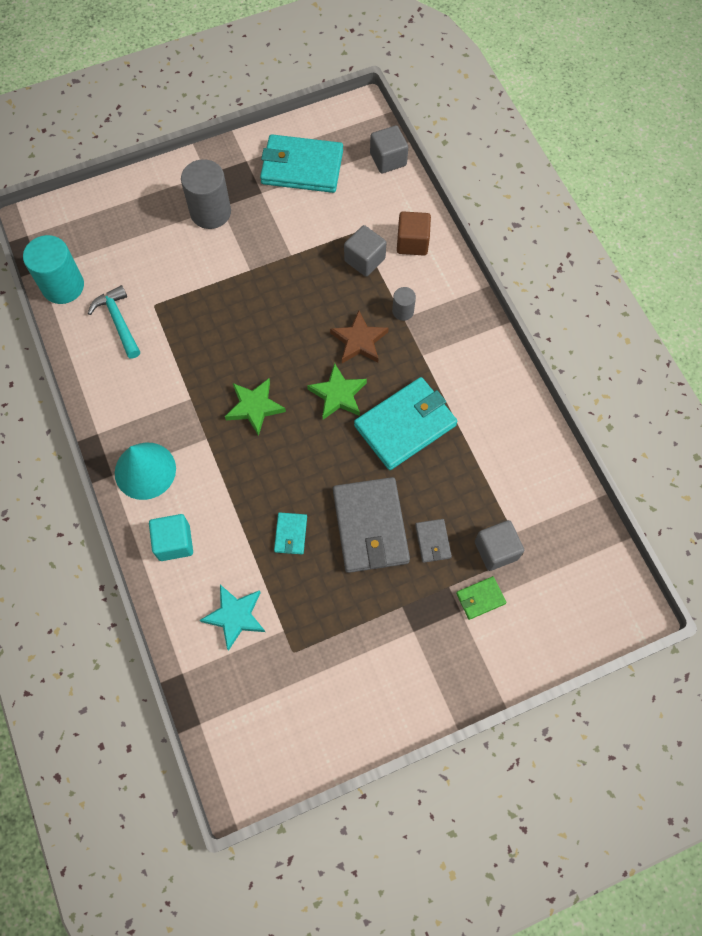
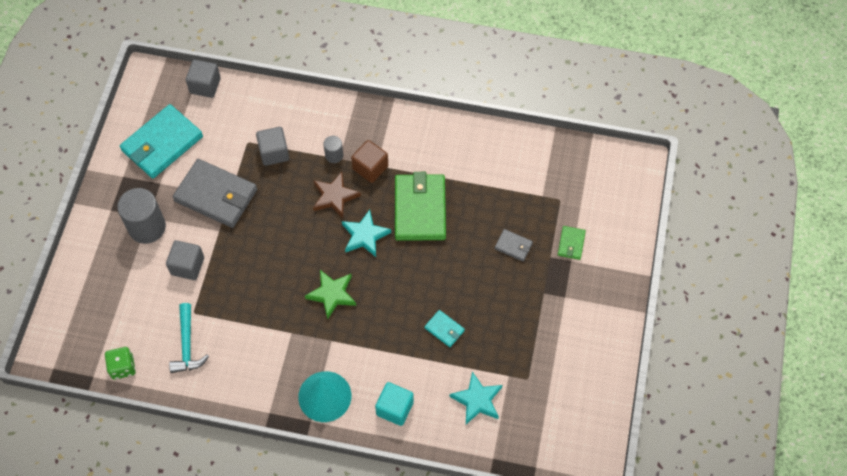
camera: 55 degrees left, 5 degrees down
turquoise cylinder [23,235,84,304] -> green dice [105,347,136,380]
turquoise hammer [88,285,140,359] -> turquoise hammer turned 105 degrees counterclockwise [169,303,209,373]
green star [307,363,367,420] -> turquoise star [342,210,391,257]
grey wallet [333,477,410,573] -> grey wallet moved to [173,159,257,228]
turquoise wallet [354,377,458,470] -> green wallet [395,172,446,241]
brown cube [397,211,431,255] -> brown cube moved to [351,140,388,183]
grey cube [475,520,524,571] -> grey cube moved to [166,240,204,280]

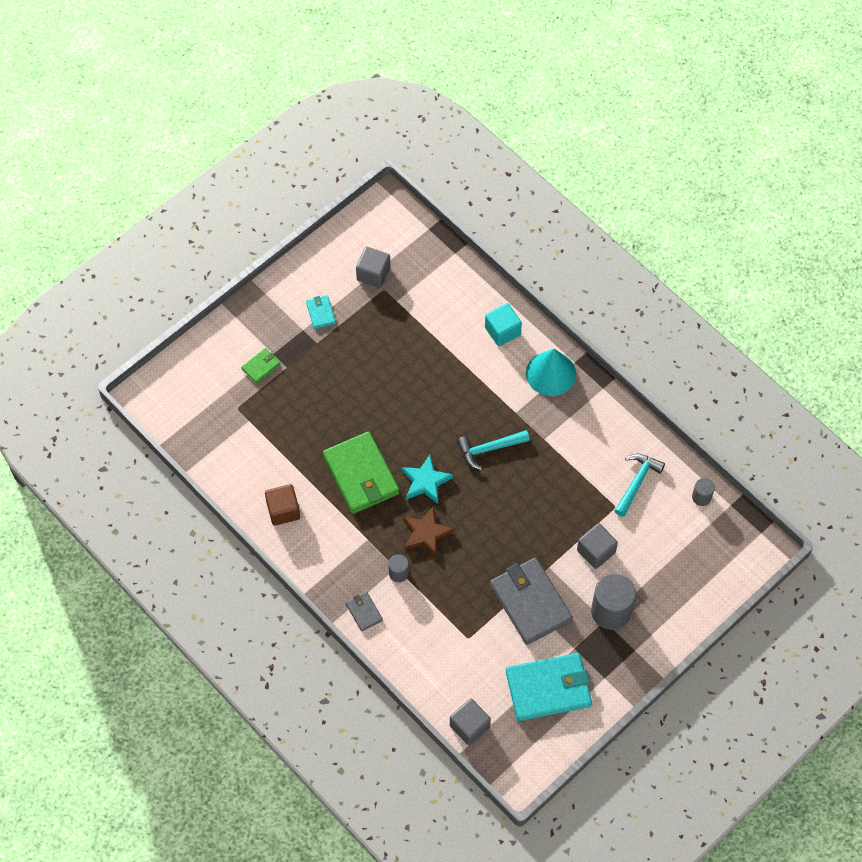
camera: 145 degrees left, 0 degrees up
green dice [105,347,136,380] -> grey cylinder [692,478,715,506]
grey cube [256,127,289,166] -> grey cube moved to [356,247,391,288]
green star [305,270,356,319] -> turquoise hammer [457,430,530,470]
brown cube [351,140,388,183] -> brown cube moved to [265,484,300,526]
green wallet [395,172,446,241] -> green wallet turned 60 degrees counterclockwise [323,431,400,514]
turquoise wallet [425,310,465,347] -> turquoise wallet moved to [306,295,336,329]
turquoise star [450,371,502,424] -> none
grey wallet [494,229,533,261] -> grey wallet moved to [346,592,383,632]

